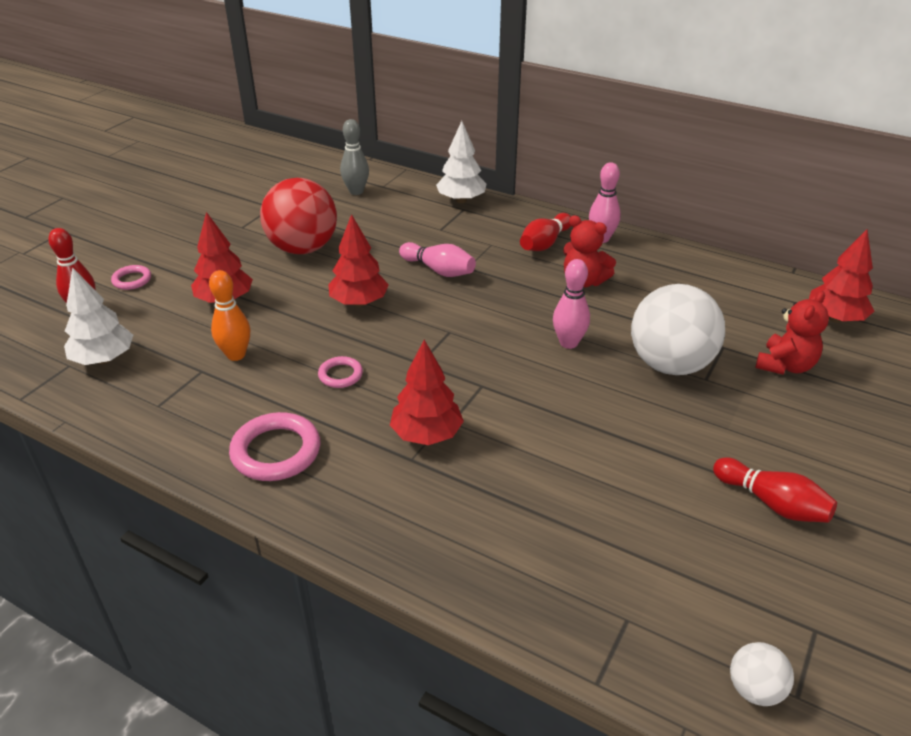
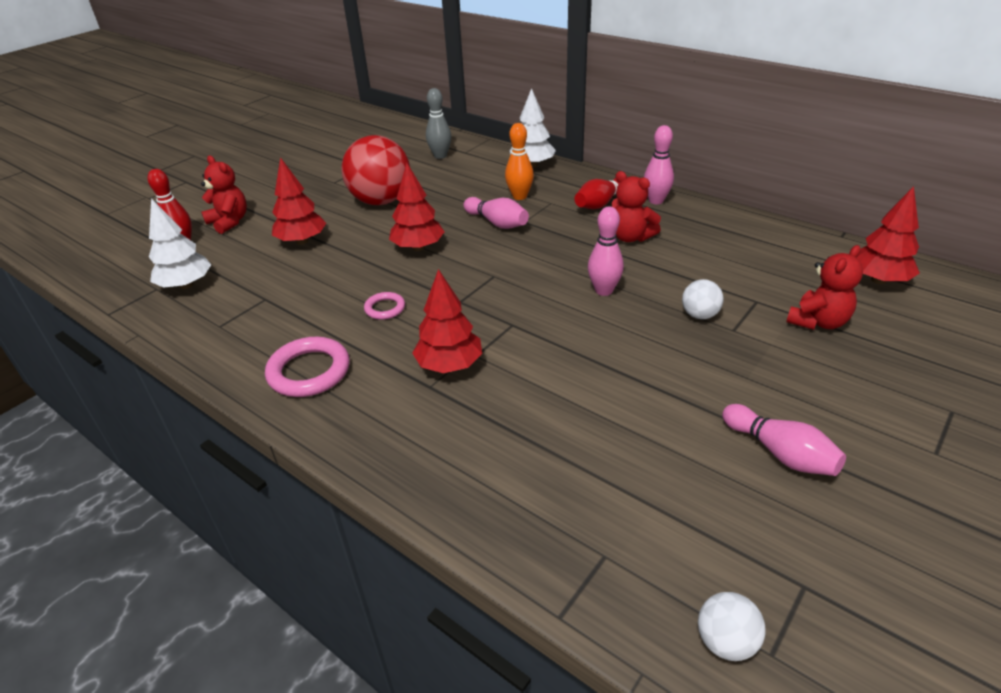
camera: 10 degrees right, 0 degrees up
pink ring [111,265,151,290] -> red teddy bear [201,156,247,234]
orange bowling pin [209,270,250,361] -> orange bowling pin moved to [505,123,534,200]
white ball [631,284,725,375] -> white ball [682,279,724,319], size x0.45
red bowling pin [713,457,837,523] -> pink bowling pin [722,404,846,476]

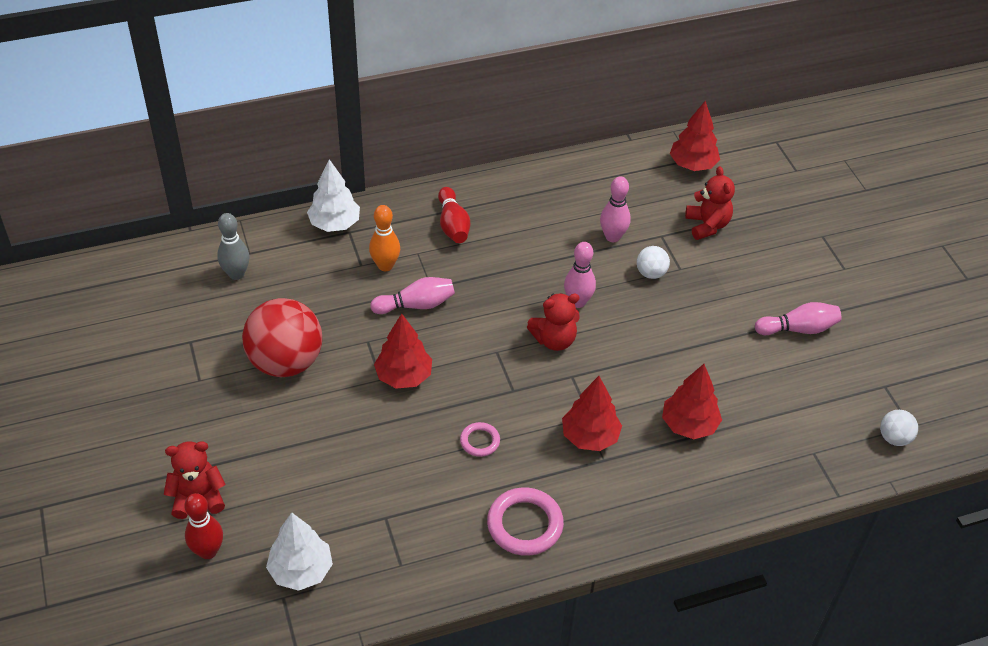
camera: 60 degrees left, 10 degrees up
red tree [272,157,326,245] -> red tree moved to [662,364,722,439]
red teddy bear [612,171,661,242] -> red teddy bear moved to [527,293,580,351]
pink bowling pin [644,125,674,204] -> pink bowling pin moved to [600,176,631,242]

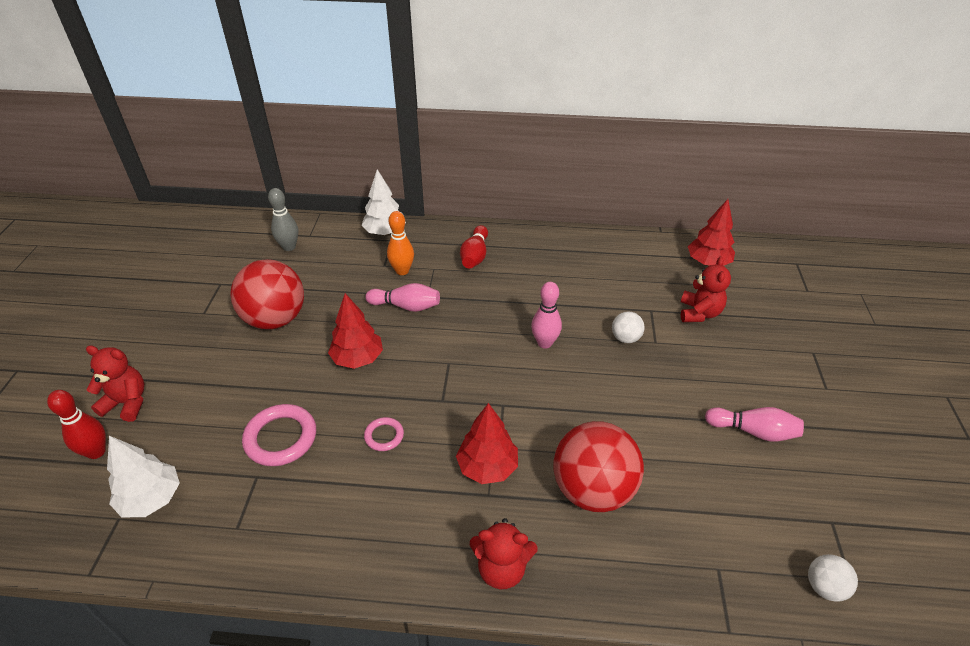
camera: 25 degrees right, 5 degrees down
pink ring [487,487,564,556] -> pink ring moved to [242,404,316,466]
red teddy bear [527,293,580,351] -> red teddy bear moved to [470,518,538,589]
pink bowling pin [600,176,631,242] -> none
red tree [662,364,722,439] -> red ball [554,421,644,512]

